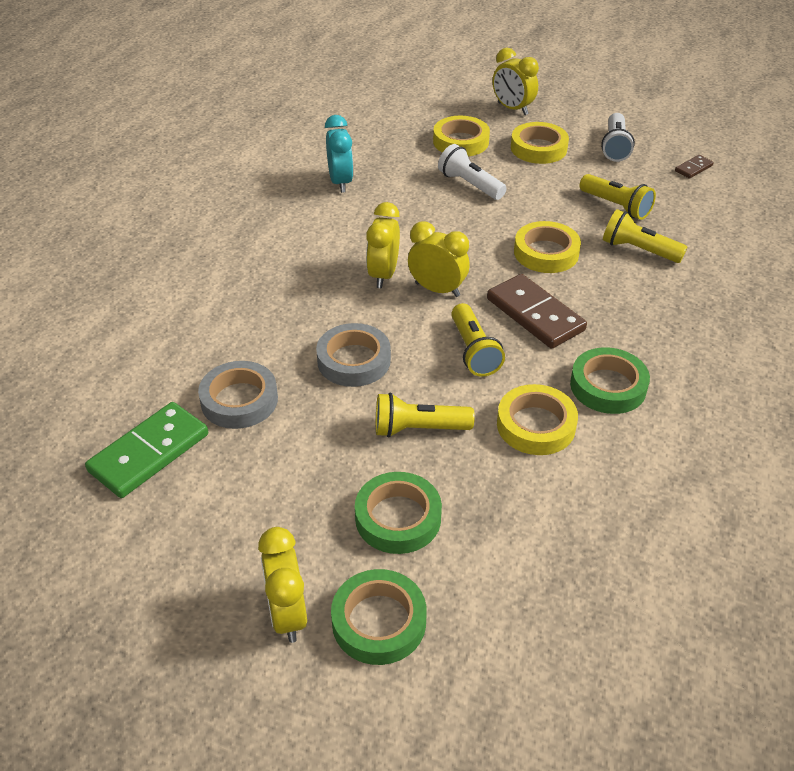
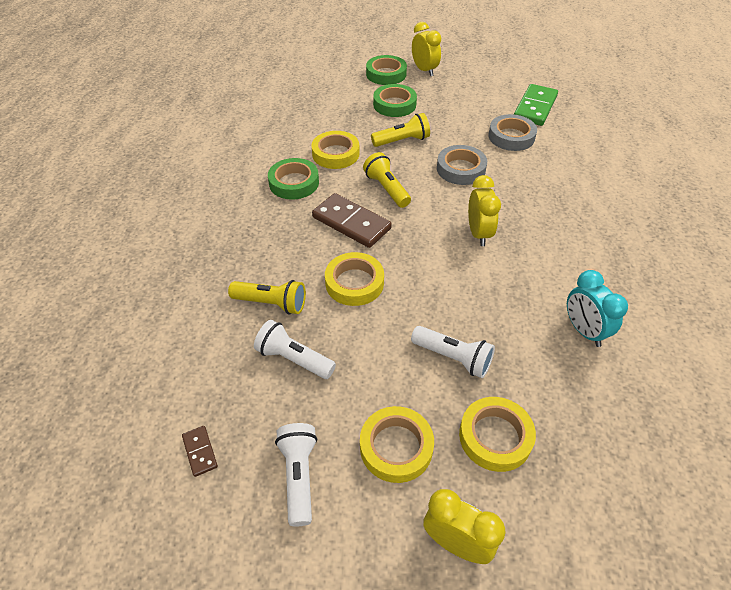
camera: 165 degrees right, 5 degrees up
yellow clock [408,222,470,297] -> none
yellow flashlight [580,174,656,220] -> white flashlight [254,320,336,379]
brown domino [675,155,714,179] -> brown domino turned 60 degrees counterclockwise [182,426,218,477]

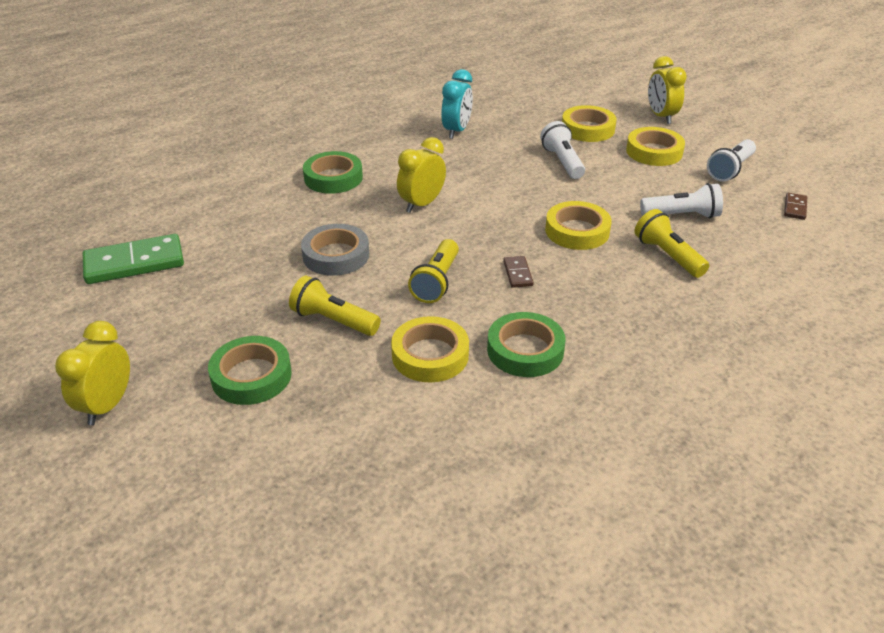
camera: 135 degrees left, 10 degrees down
white flashlight [254,320,336,379] -> white flashlight turned 75 degrees counterclockwise [640,183,723,218]
brown domino [312,193,392,248] -> brown domino [503,256,534,288], size x0.47
green tape [366,55,407,85] -> green tape moved to [303,151,363,194]
grey tape [488,114,537,151] -> none

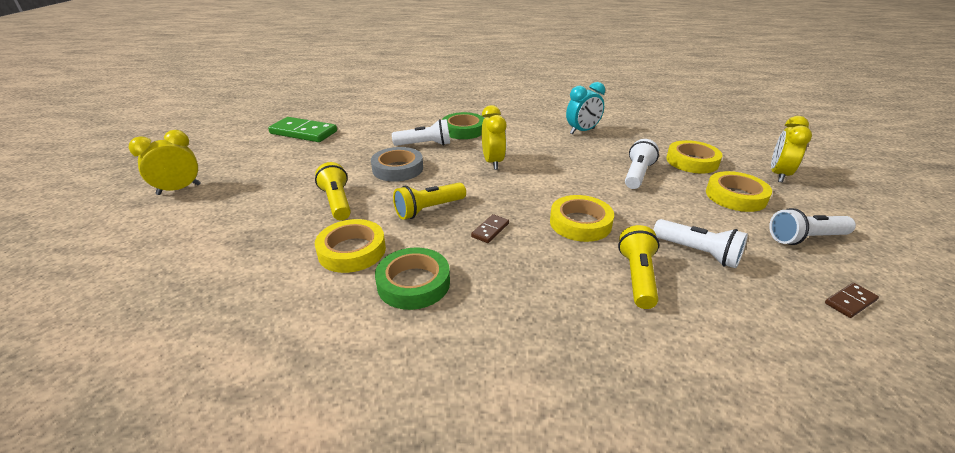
camera: 40 degrees right, 5 degrees down
green tape [208,336,292,405] -> none
yellow clock [397,137,446,213] -> yellow clock turned 90 degrees clockwise [482,105,506,170]
none -> white flashlight [392,119,450,146]

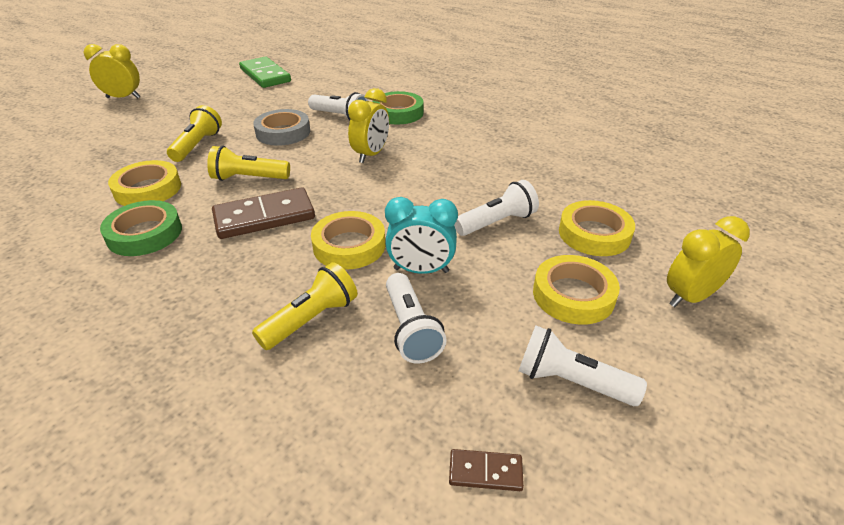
camera: 35 degrees right, 5 degrees up
brown domino [471,214,509,243] -> brown domino [212,187,315,239], size x2.12
turquoise clock [566,82,605,134] -> turquoise clock moved to [385,197,458,274]

